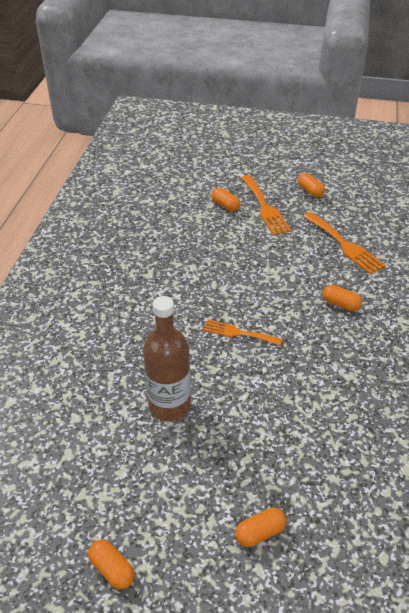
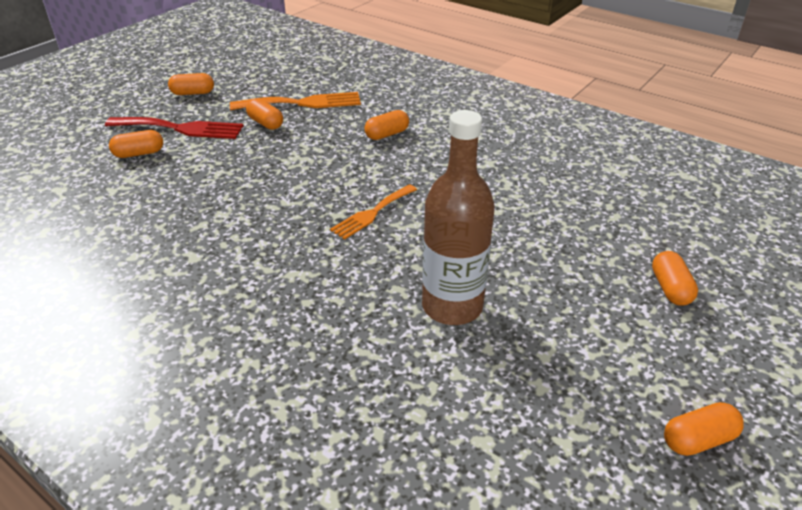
camera: 65 degrees left, 5 degrees down
orange fork [241,175,291,235] -> red fork [105,117,244,139]
none -> orange capsule [246,98,283,130]

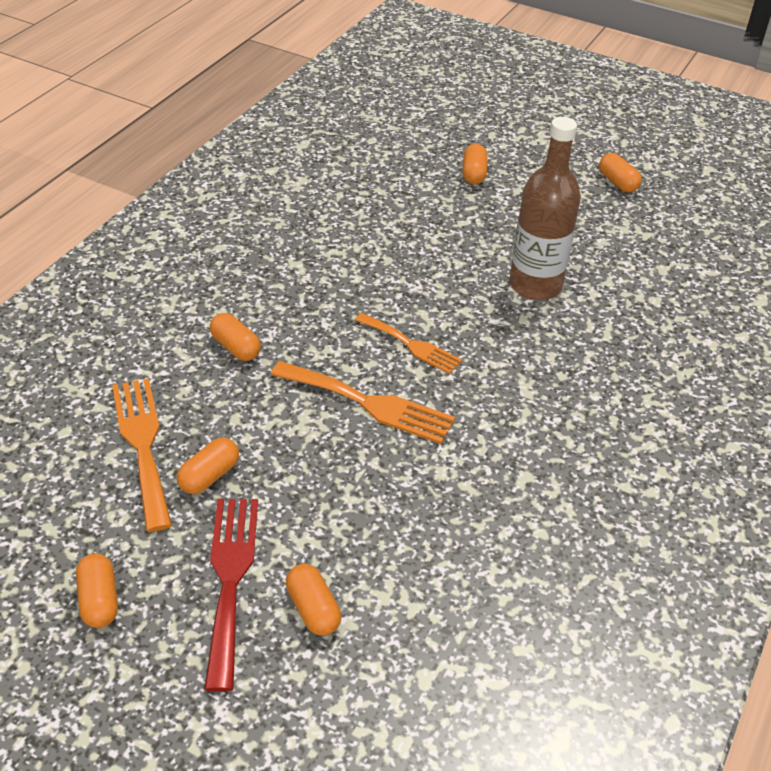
camera: 100 degrees left, 5 degrees up
orange capsule [652,251,698,306] -> orange capsule turned 75 degrees counterclockwise [463,144,488,185]
none -> orange fork [270,361,455,444]

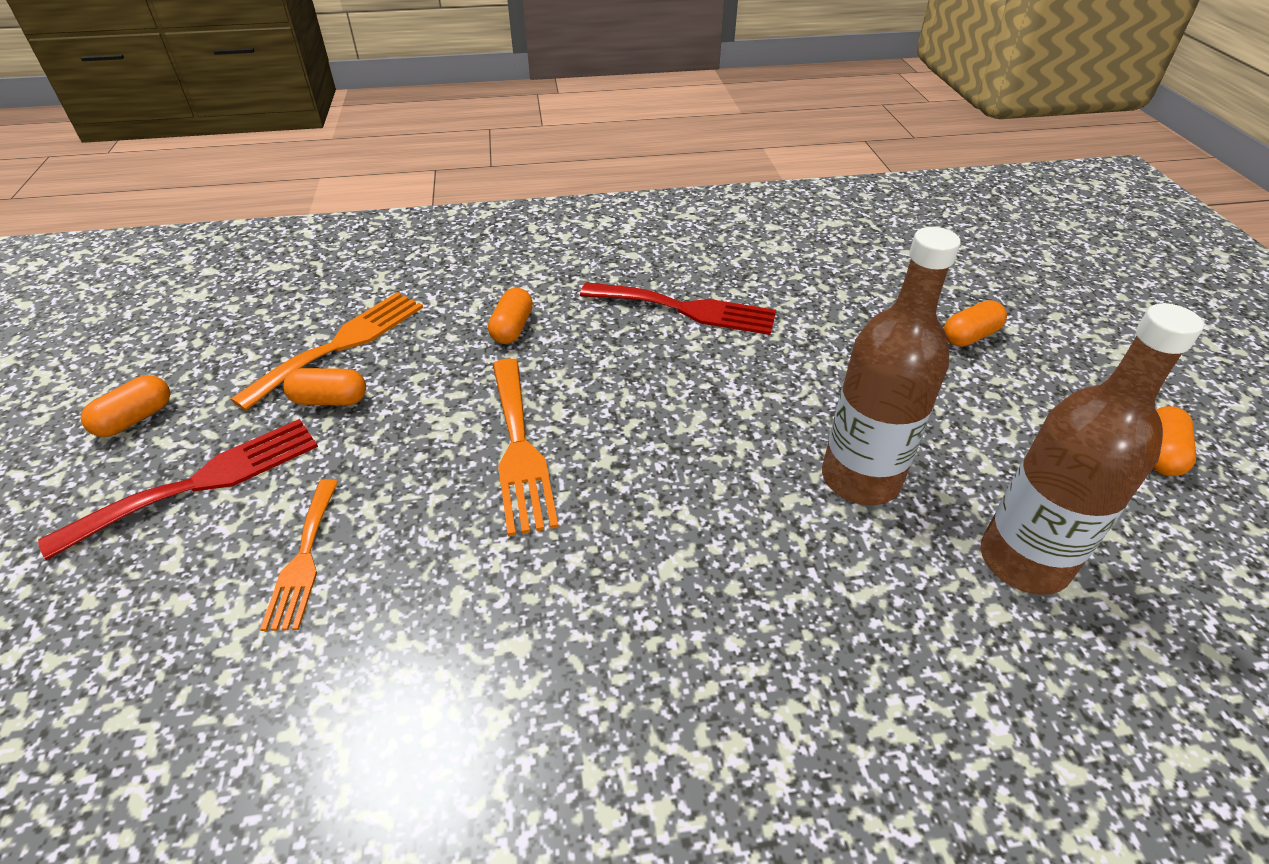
camera: 55 degrees right, 0 degrees up
orange capsule [286,564,341,636] -> none
orange fork [355,313,462,374] -> orange fork moved to [260,479,338,631]
none -> red fork [580,282,776,335]
none -> brown bottle [980,303,1204,595]

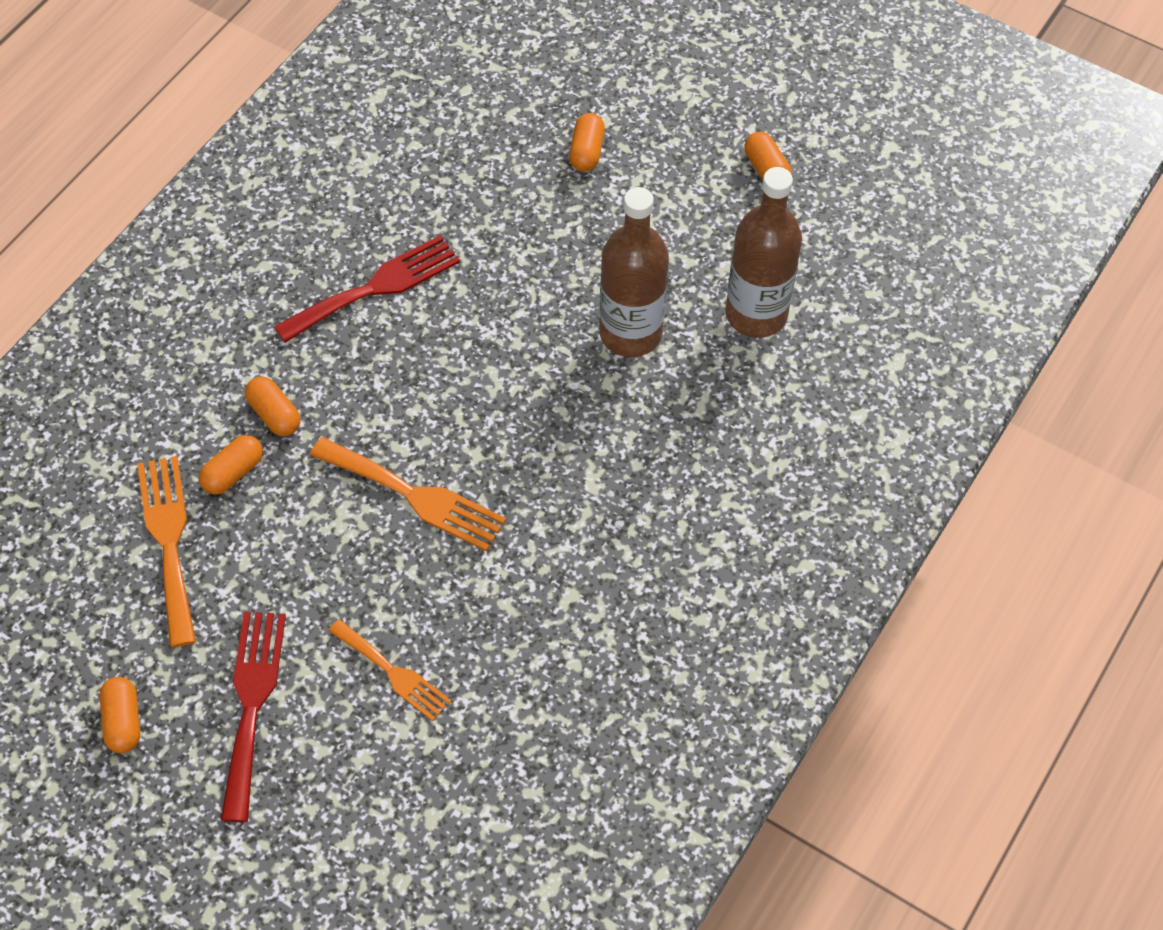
camera: 50 degrees left, 15 degrees up
orange capsule [283,368,366,405] -> orange capsule moved to [199,435,263,495]

